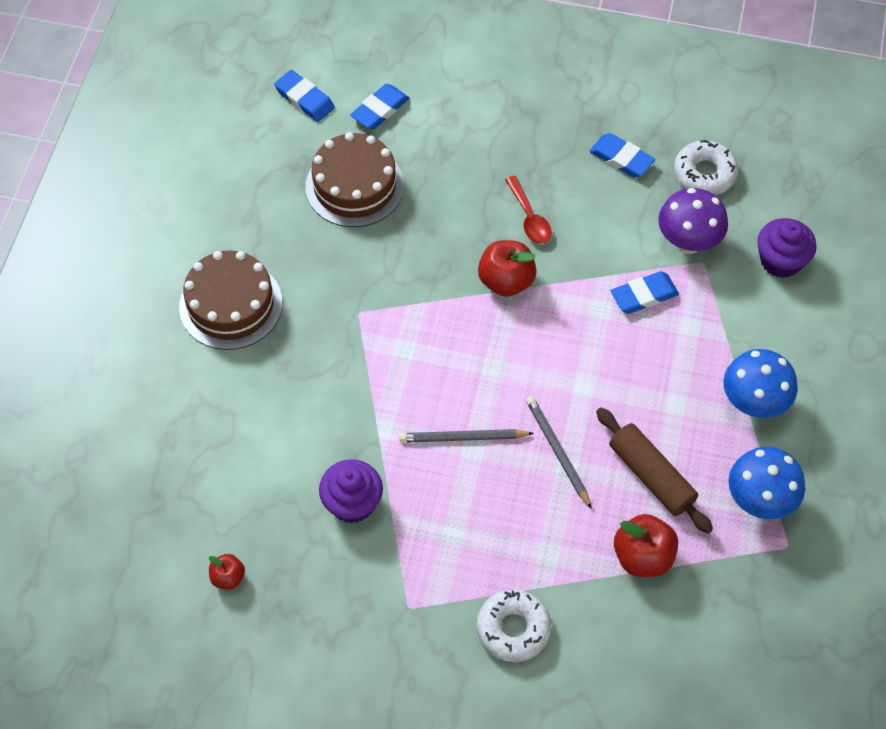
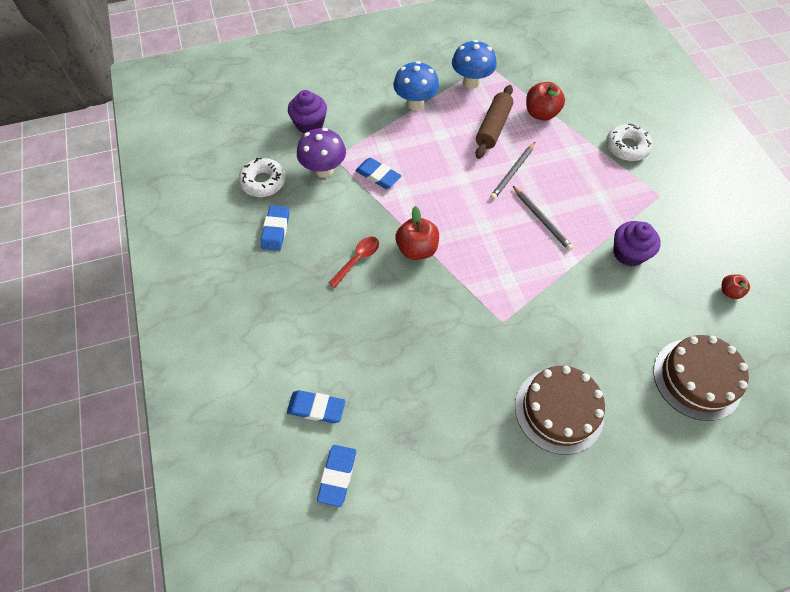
camera: 120 degrees left, 0 degrees up
brown cake [306,132,404,227] -> brown cake moved to [653,335,749,421]

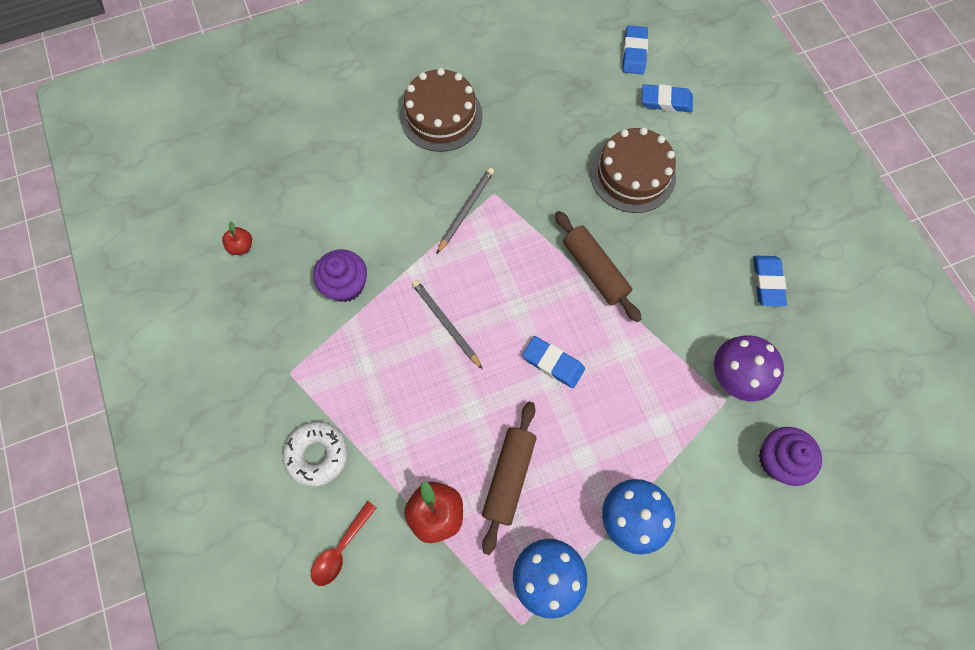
camera: 175 degrees right, 10 degrees up
white donut [239,158,286,197] -> none
red spoon [329,237,379,288] -> red spoon moved to [311,501,377,586]
blue eraser [355,158,401,189] -> blue eraser moved to [522,336,585,388]
red apple [395,206,439,260] -> brown rolling pin [555,211,642,322]
grey pencil [490,142,535,200] -> grey pencil moved to [437,168,494,253]
brown cake [653,335,749,421] -> brown cake moved to [590,127,676,213]

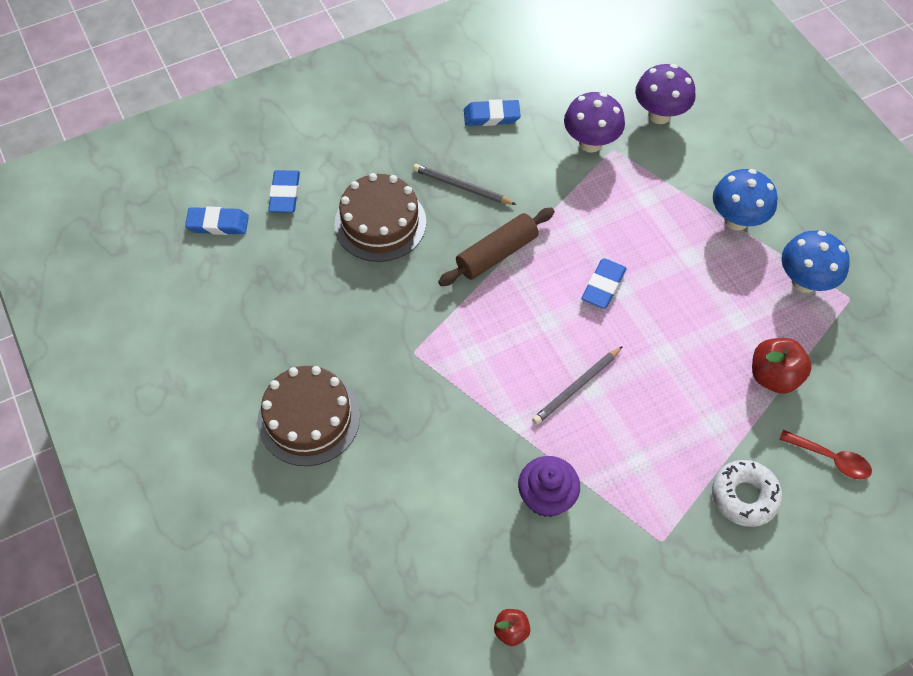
camera: 95 degrees left, 10 degrees down
grey pencil [437,168,494,253] -> grey pencil moved to [413,164,517,205]
brown rolling pin [482,402,537,555] -> none
purple cupcake [759,427,822,486] -> purple mushroom [635,64,696,124]

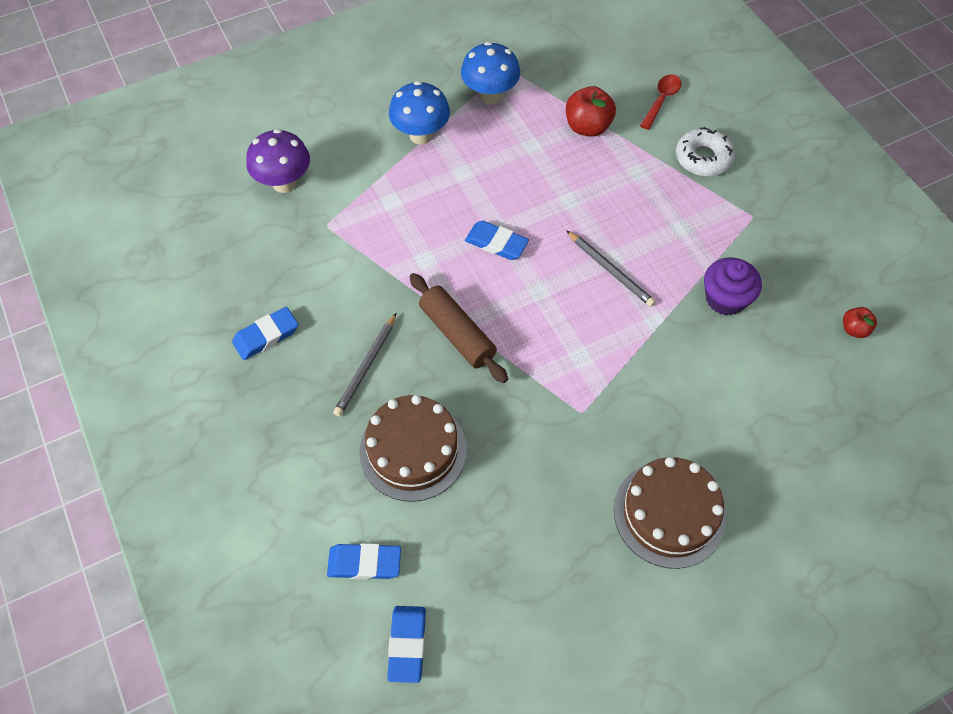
camera: 90 degrees left, 0 degrees up
blue eraser [464,99,521,126] -> blue eraser turned 60 degrees clockwise [232,307,298,360]
purple mushroom [564,92,625,152] -> none

